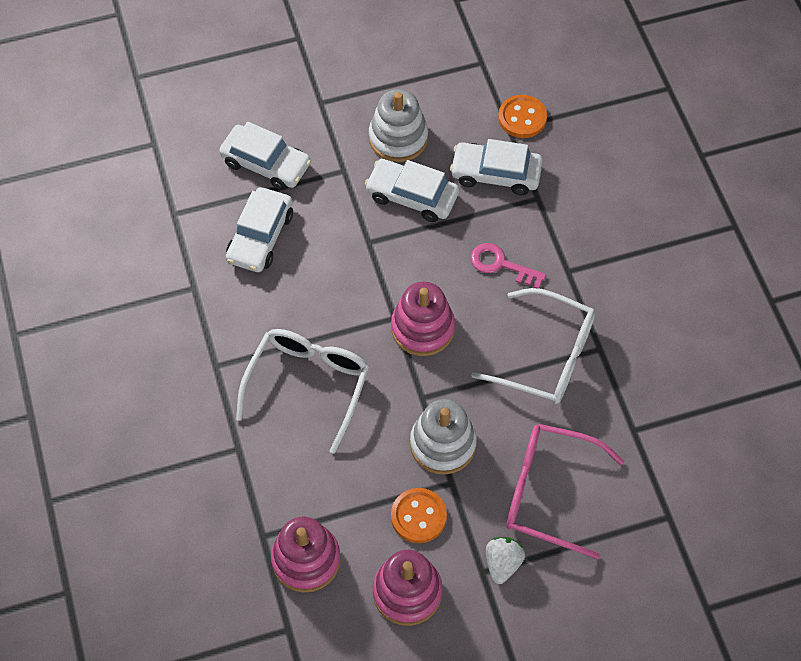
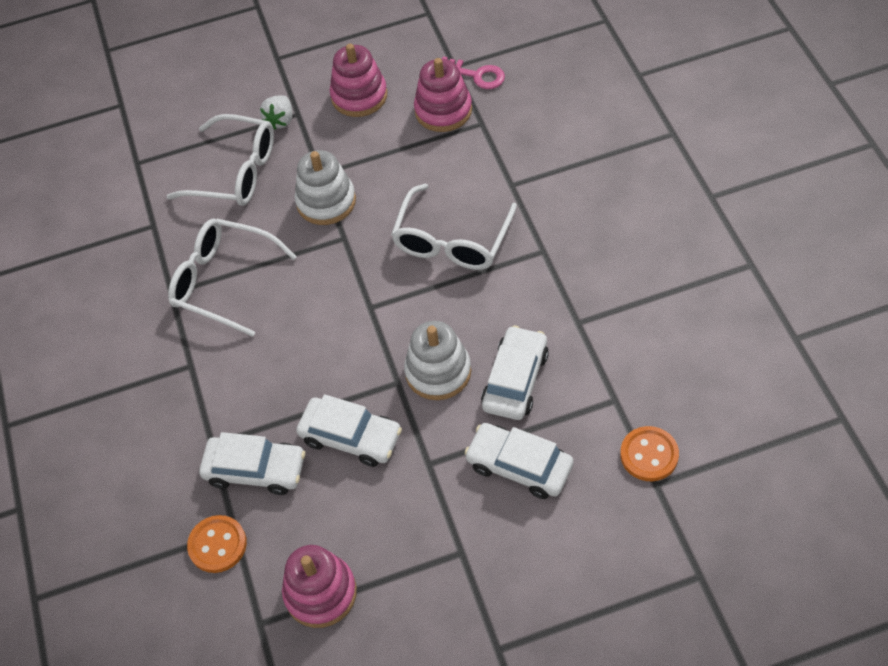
camera: 175 degrees left, 5 degrees down
white stacking toy [369,89,428,162] -> white stacking toy moved to [404,321,471,400]
pink stacking toy [391,282,455,356] -> pink stacking toy moved to [282,545,357,628]
orange button [391,488,447,543] -> orange button moved to [620,426,679,481]
pink key [470,243,546,289] -> pink key moved to [442,56,505,89]
pink glasses [506,424,624,559] -> white glasses [166,114,274,206]

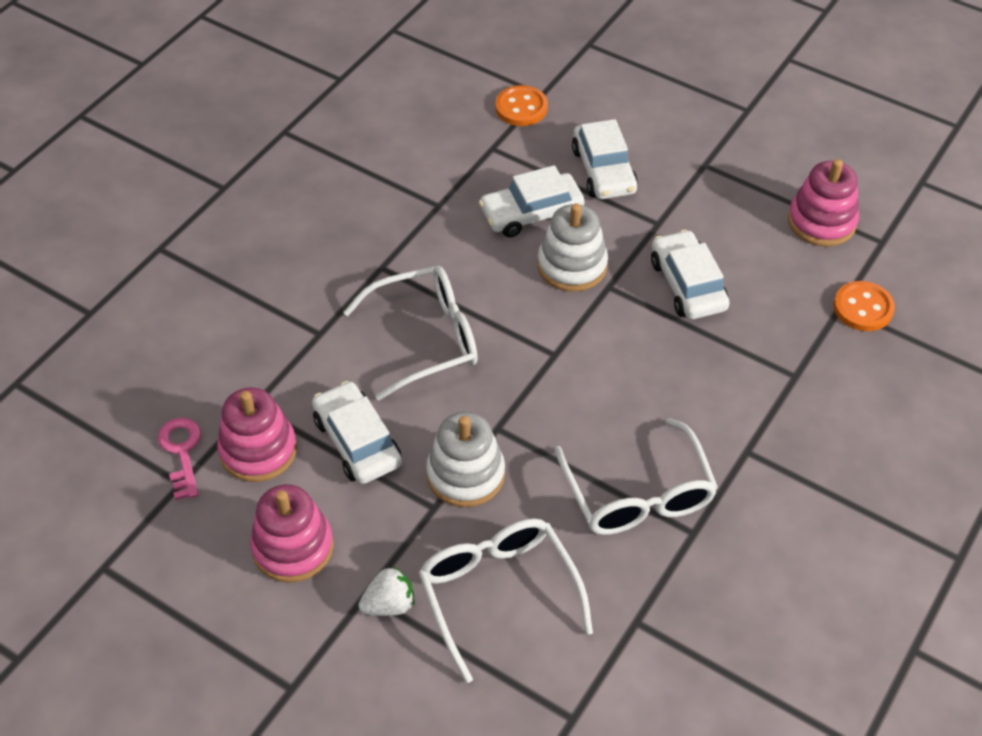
camera: 135 degrees left, 5 degrees down
white car [199,432,305,495] -> white car moved to [312,381,402,484]

